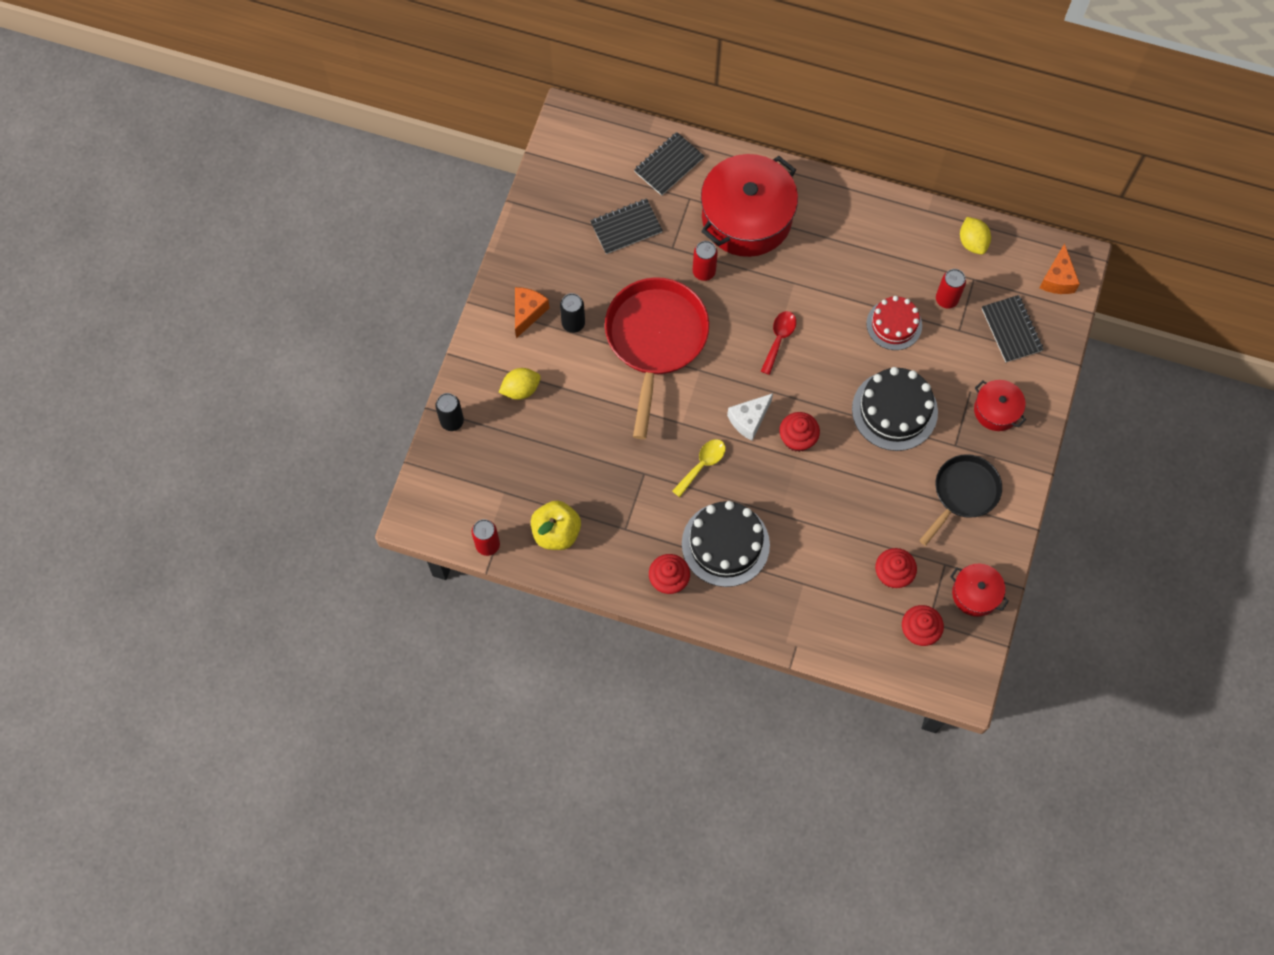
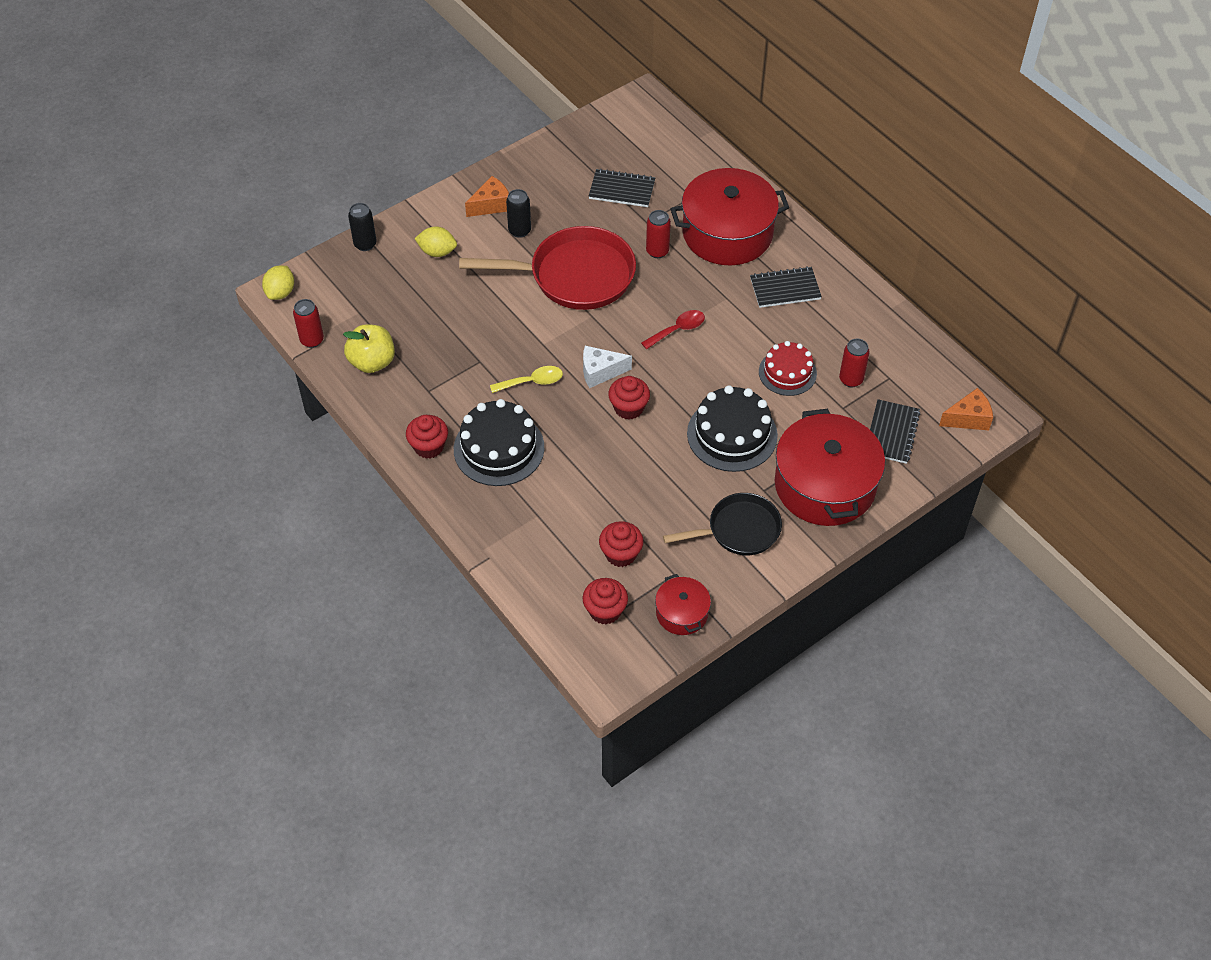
camera: 35 degrees right, 15 degrees down
red pan [605,277,709,439] -> red pan turned 45 degrees clockwise [459,226,636,310]
black notebook [634,132,704,196] -> black notebook moved to [750,266,822,308]
yellow lemon [960,217,991,255] -> yellow lemon moved to [262,266,294,300]
red pot [974,380,1026,431] -> red pot [775,409,885,526], size x2.05
orange cheese [1039,243,1080,294] -> orange cheese turned 150 degrees counterclockwise [939,388,993,430]

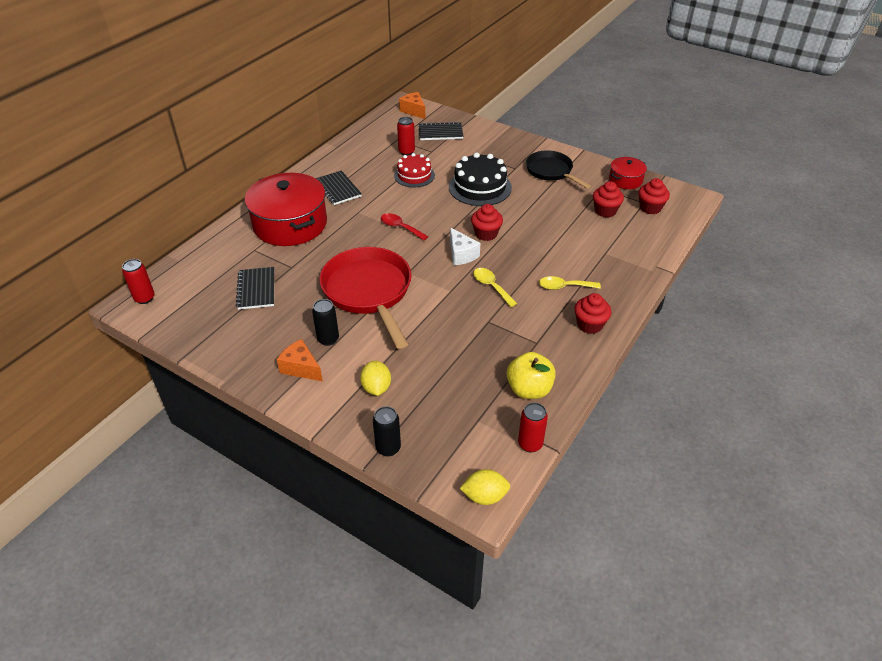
camera: 110 degrees left, 10 degrees down
black cake [454,399,544,486] -> yellow spoon [539,276,601,290]
red can [646,210,671,258] -> red can moved to [122,259,155,304]
red pot [775,409,885,526] -> none

